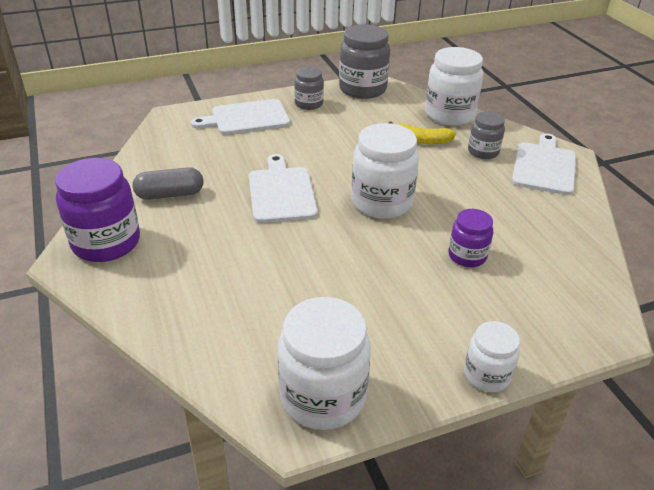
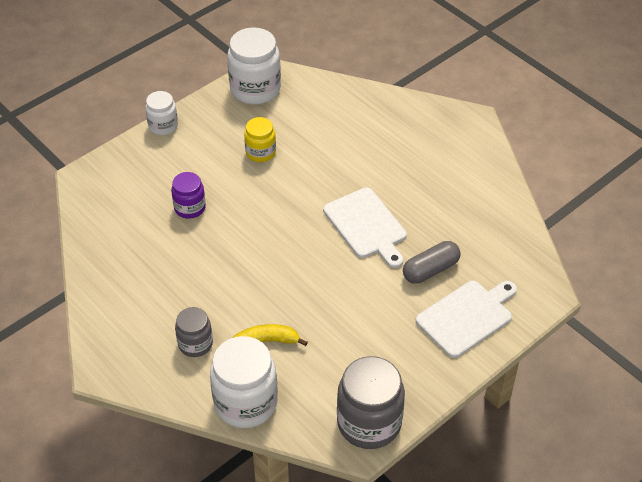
camera: 160 degrees right, 10 degrees up
purple jar [55,158,140,262] -> none
grey capsule [132,167,203,200] -> grey capsule moved to [403,241,461,284]
grey jar [294,67,324,110] -> none
white jar [351,123,419,219] -> none
white cutting board [512,133,576,195] -> none
none -> yellow jar [244,117,276,162]

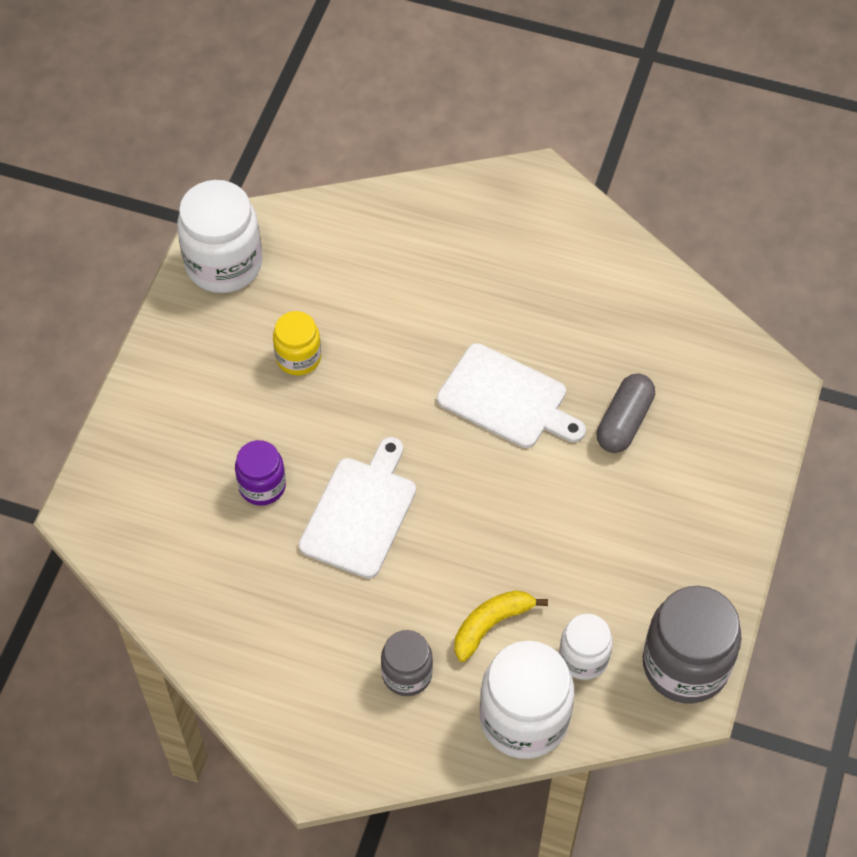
camera: 30 degrees left, 10 degrees up
white jar [145,91,178,135] -> white jar moved to [559,614,613,680]
white cutting board [416,281,517,358] -> white cutting board moved to [299,437,416,579]

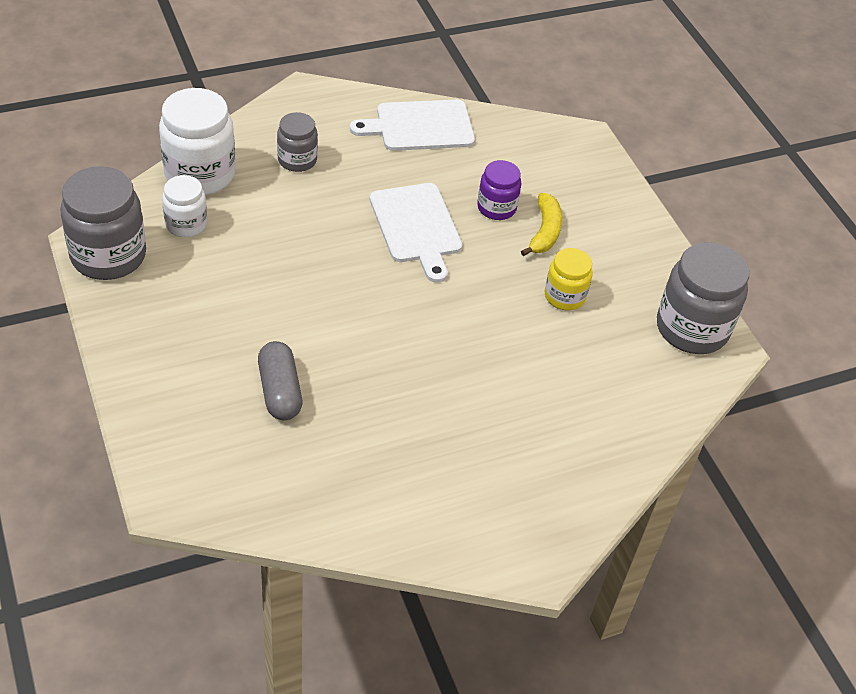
camera: 135 degrees right, 10 degrees down
white jar [177,180,263,293] -> grey jar [657,242,749,354]
white cutting board [437,343,586,448] -> white cutting board moved to [350,100,475,151]
yellow banana [454,590,548,662] -> yellow banana moved to [521,193,562,256]

